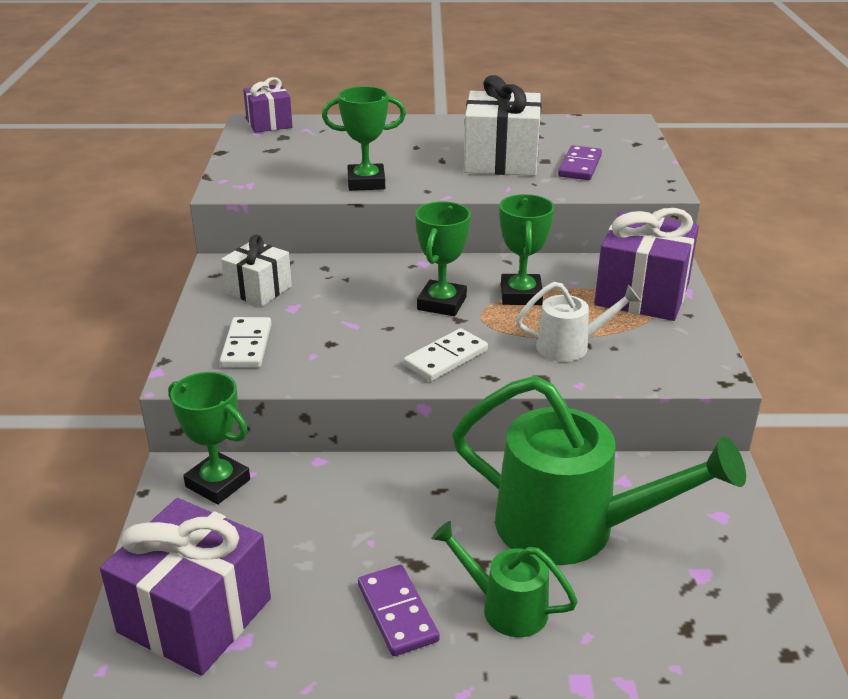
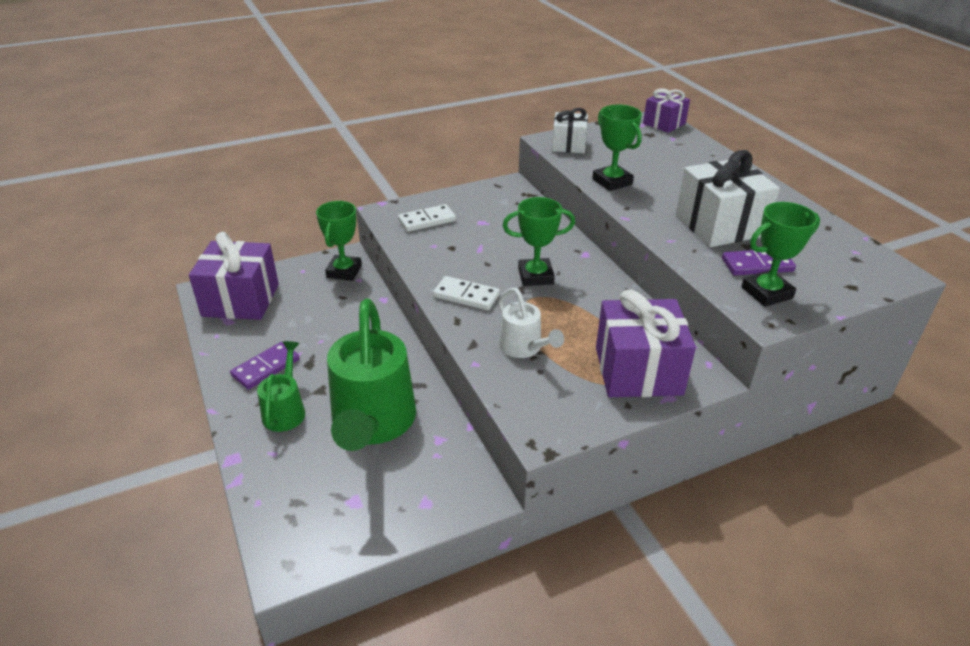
camera: 65 degrees right, 5 degrees up
white gift [221,234,292,306] -> white gift moved to [552,108,588,153]
green trophy [499,194,555,305] -> green trophy moved to [741,202,820,307]

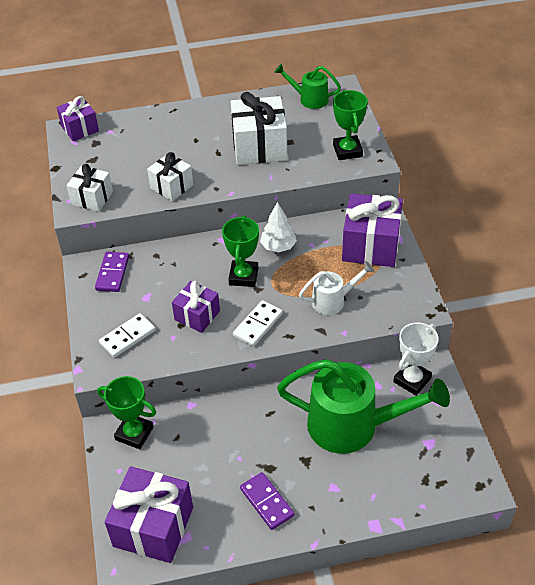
camera: 75 degrees left, 10 degrees up
green watering can [257,341,305,432] -> green watering can moved to [274,64,341,109]
white domino [398,204,456,232] -> white domino turned 60 degrees clockwise [99,313,156,358]
green trophy [592,105,642,191] -> white gift [147,152,193,201]
purple domino [722,250,796,275] -> purple domino moved to [95,252,129,292]
none -> purple gift [172,281,220,333]
none -> white tree [260,202,297,253]
none -> white trophy [393,322,438,396]

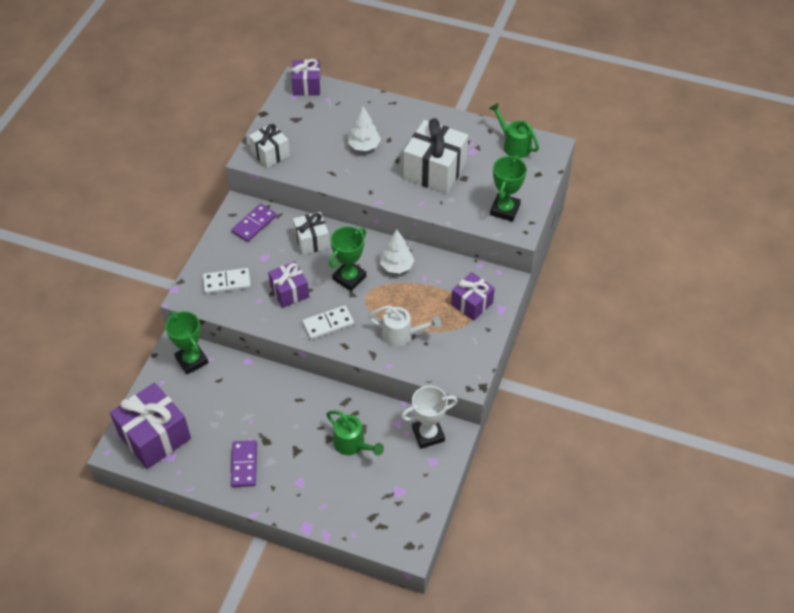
camera: 30 degrees right, 5 degrees up
white gift [147,152,193,201] -> white gift moved to [293,212,330,255]
green watering can [277,359,450,454] -> green watering can [326,410,384,456], size x0.50
purple gift [342,193,403,267] -> purple gift [451,272,495,321], size x0.60
none -> white tree [348,106,381,151]

